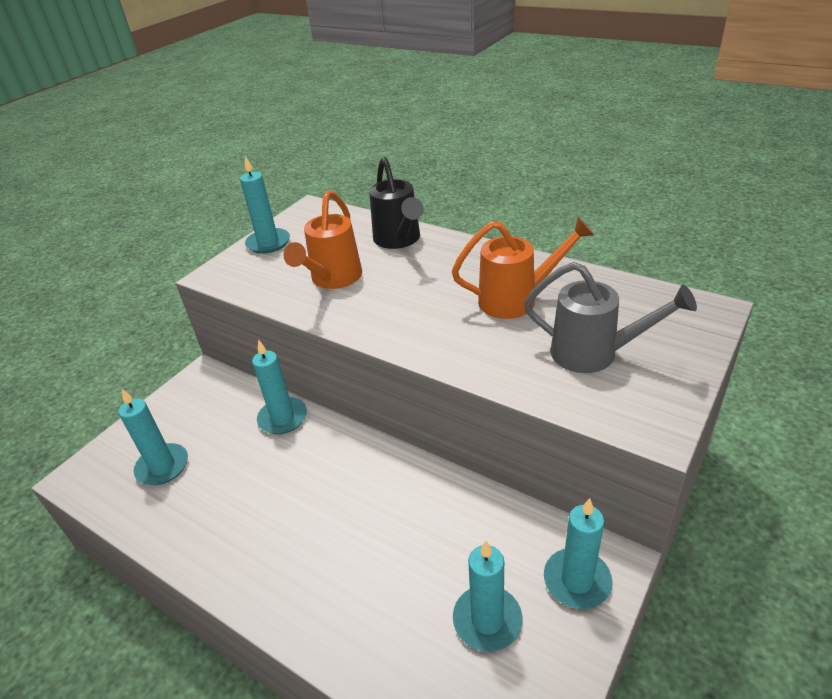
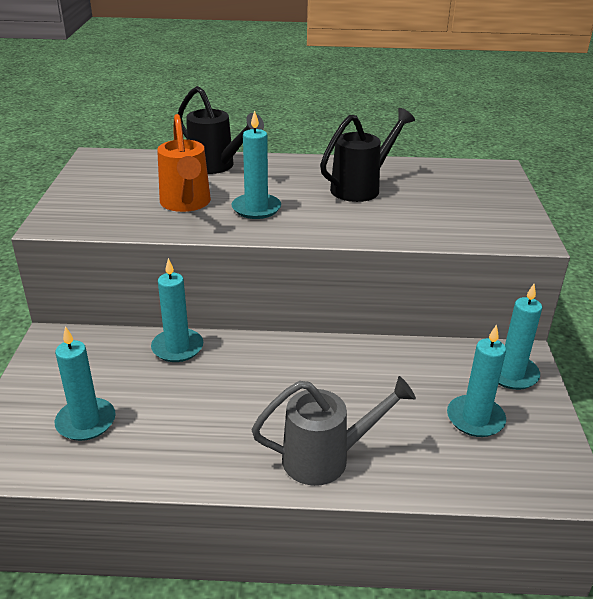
camera: 35 degrees left, 5 degrees down
turquoise candle [240,156,290,254] -> turquoise candle moved to [232,110,281,219]
orange watering can [452,217,594,319] -> black watering can [320,108,415,202]
grey watering can [524,262,697,373] -> grey watering can moved to [251,376,416,486]

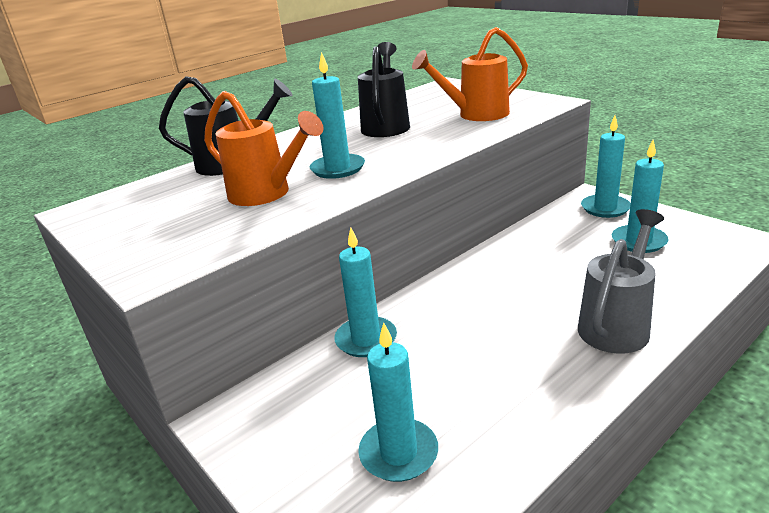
camera: 40 degrees left, 5 degrees down
none -> orange watering can [412,27,528,121]

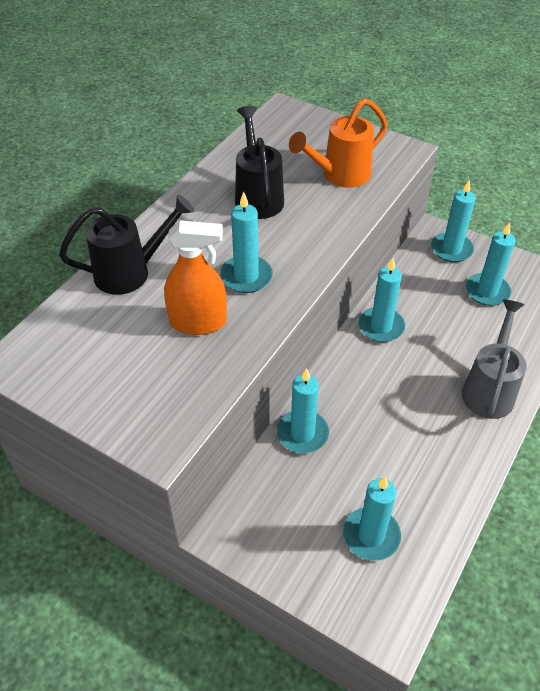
camera: 20 degrees left, 20 degrees up
orange watering can [204,91,324,206] -> orange spray bottle [164,220,227,335]
none -> turquoise candle [358,258,405,342]

